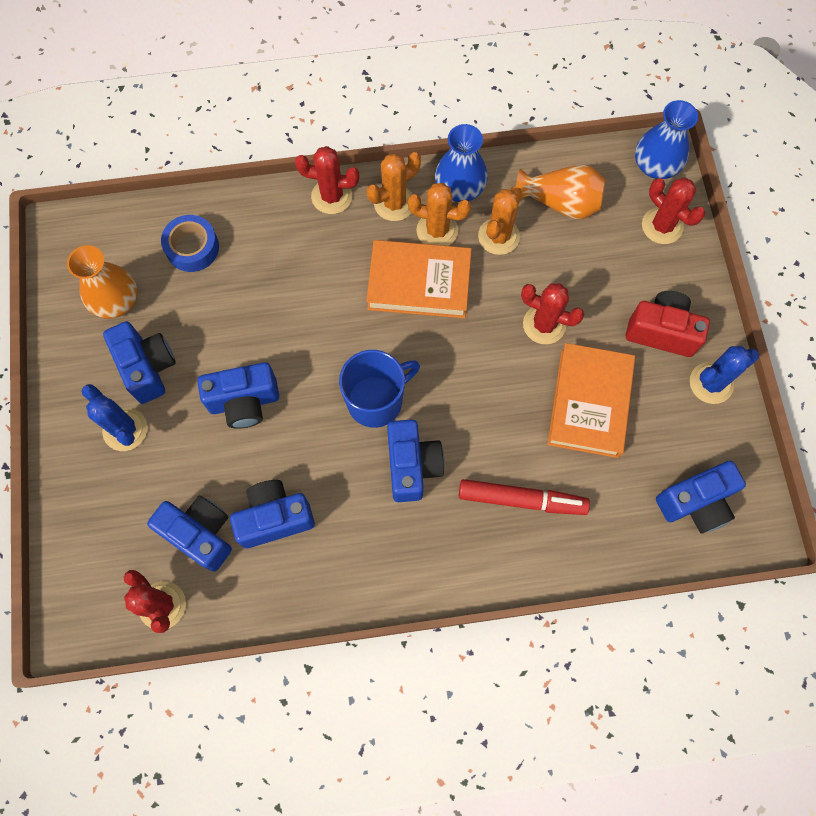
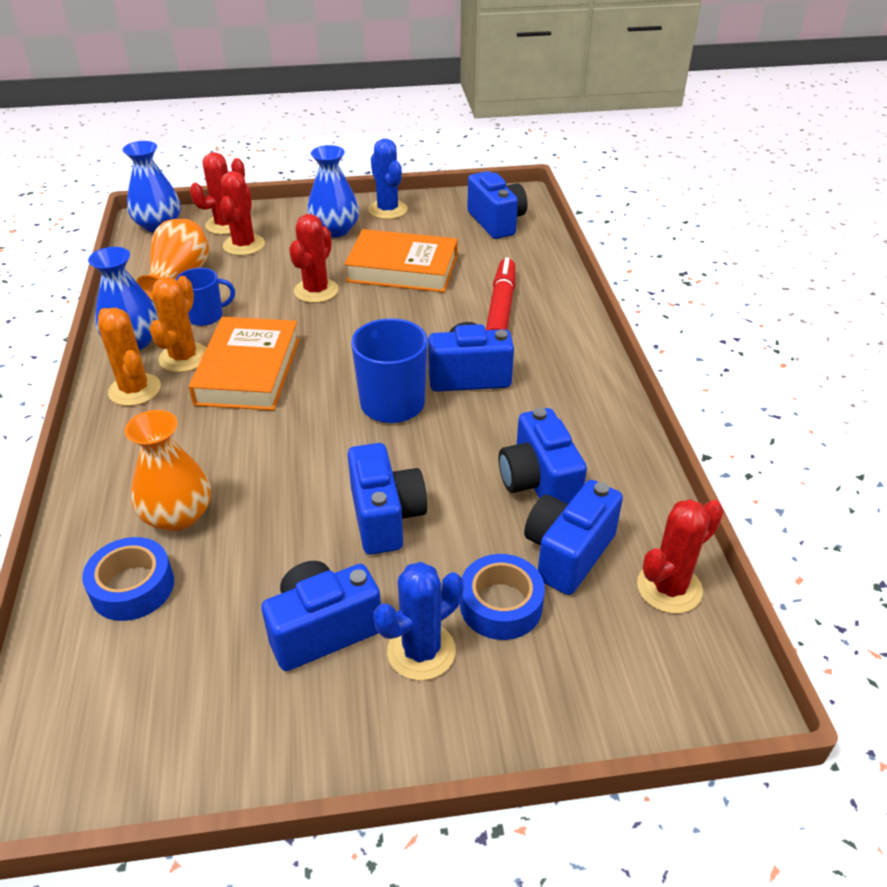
camera: 90 degrees left, 30 degrees down
orange vase [67,245,138,319] -> orange vase moved to [125,410,211,531]
red cactus [295,146,359,214] -> red cactus moved to [220,171,265,256]
orange cactus [478,186,522,255] -> blue mug [176,268,235,326]
red camera [626,291,710,357] -> blue vase [307,145,359,238]
none -> blue tape [460,554,545,640]

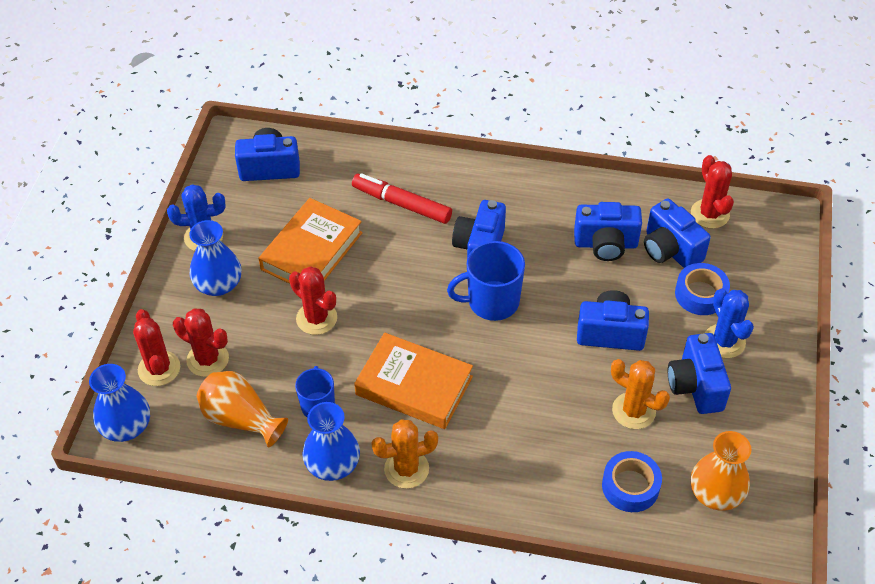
camera: 70 degrees left, 10 degrees up
orange vase [125,410,211,531] -> orange vase moved to [691,431,752,511]
orange cactus [149,276,206,372] -> orange cactus moved to [611,359,670,429]

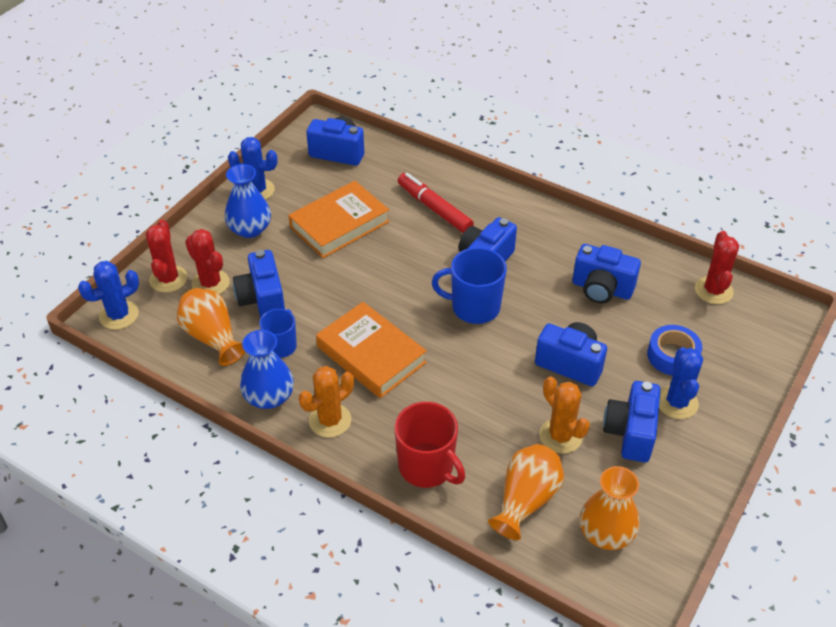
camera: 20 degrees right, 5 degrees down
blue vase [89,364,150,442] -> blue cactus [78,261,139,330]
red cactus [289,266,337,335] -> none
orange cactus [371,419,438,489] -> orange cactus turned 45 degrees counterclockwise [299,366,354,438]
blue tape [602,451,662,512] -> orange vase [488,444,564,540]
blue camera [644,198,711,268] -> blue camera moved to [233,250,285,318]
none -> red mug [394,402,465,488]

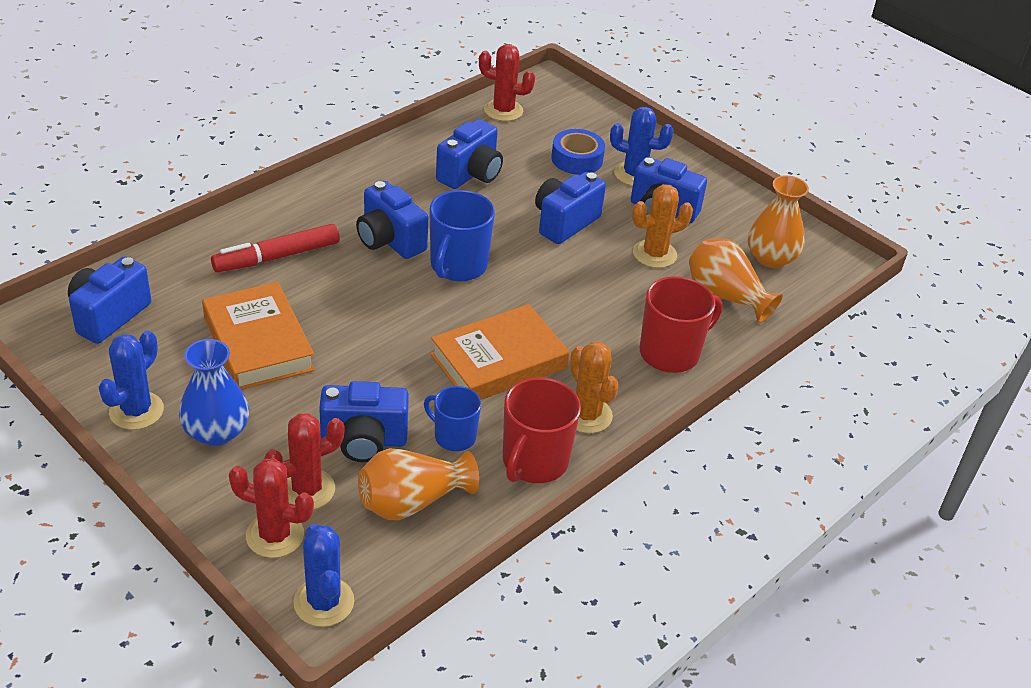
camera: 80 degrees left, 5 degrees down
blue vase [240,330,294,409] -> red mug [503,377,581,483]

